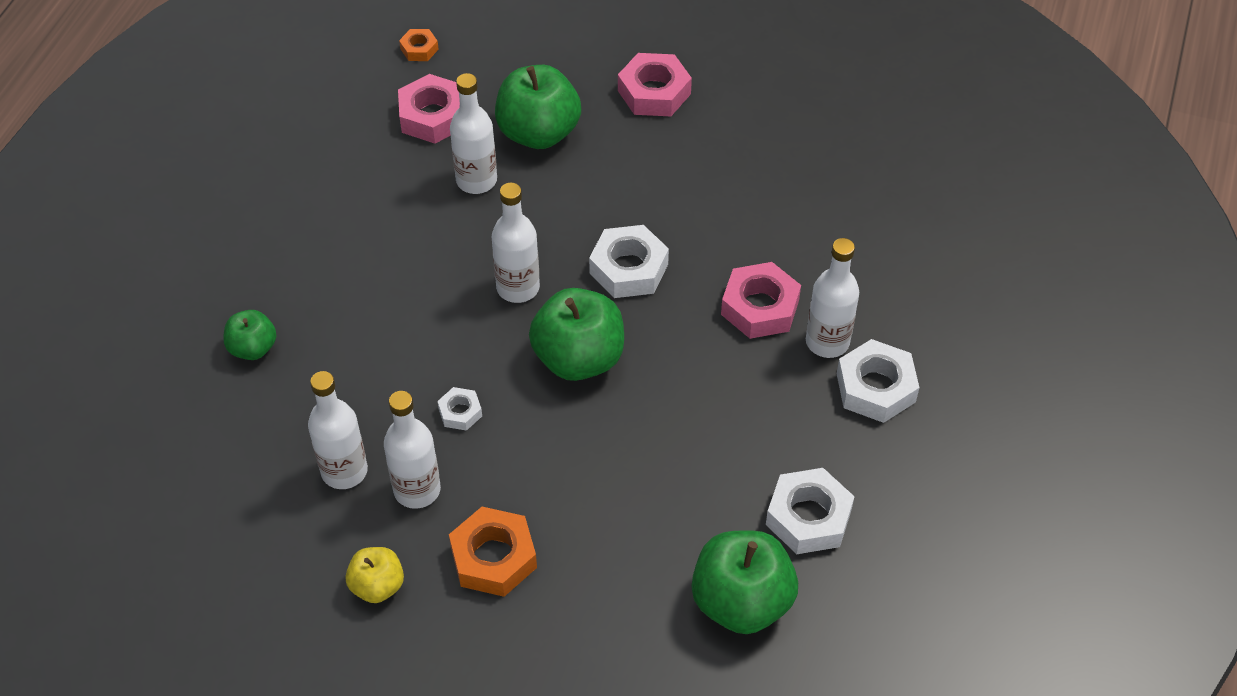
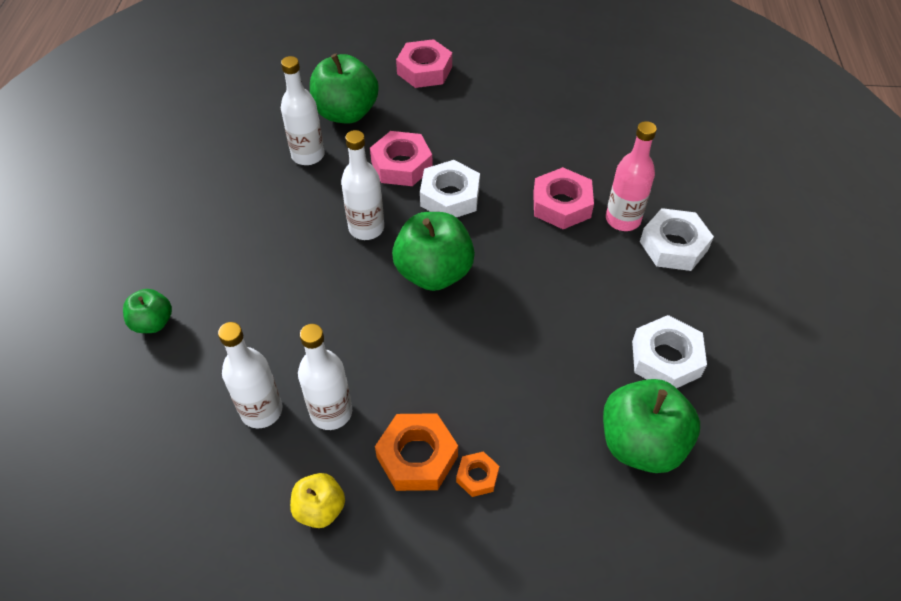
camera: 15 degrees left, 0 degrees up
pink nut [398,74,460,144] -> pink nut moved to [370,131,433,186]
orange nut [399,29,439,61] -> orange nut moved to [456,451,499,497]
white nut [437,387,482,431] -> none
white bottle [806,238,859,358] -> pink bottle [606,121,657,231]

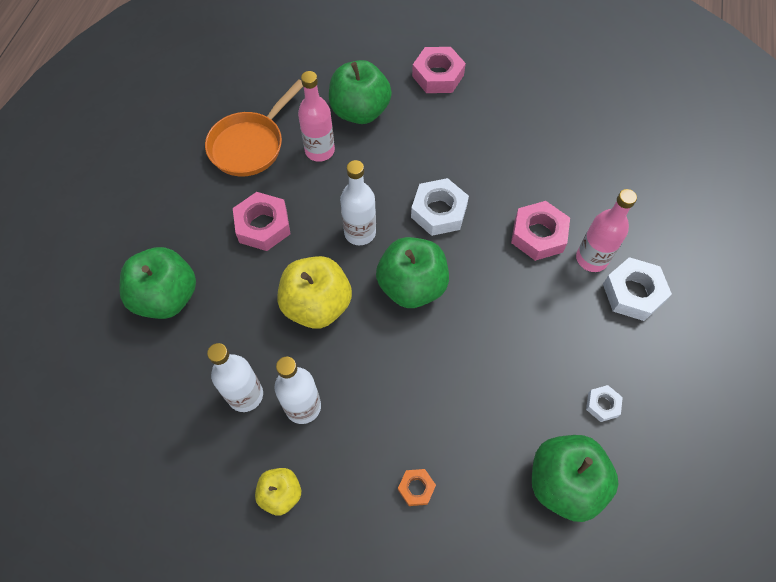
camera: 10 degrees right, 10 degrees up
green apple [123,289,172,333] -> green apple [120,247,196,319], size x1.81
white bottle [281,56,325,165] -> pink bottle [298,71,335,162]
pink nut [370,131,433,186] -> pink nut moved to [233,192,291,251]
orange nut [375,413,458,491] -> none
white nut [632,315,707,388] -> white nut [586,385,623,422], size x0.53
none -> orange pan [205,79,303,177]
none -> yellow apple [277,256,352,329]

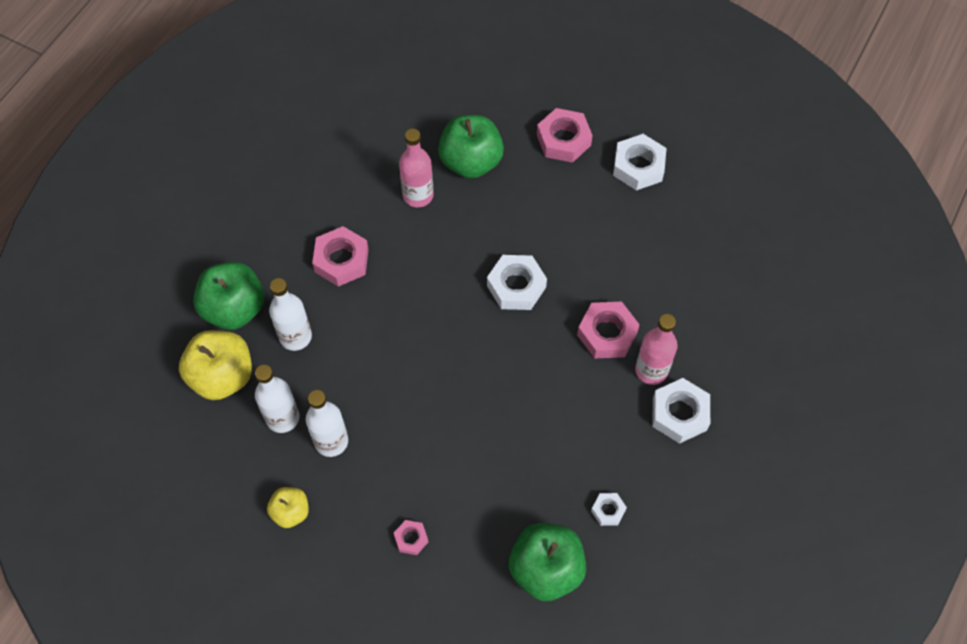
camera: 15 degrees right, 0 degrees up
orange pan [205,79,303,177] -> none
yellow apple [277,256,352,329] -> yellow apple moved to [179,330,252,400]
white bottle [340,160,376,245] -> white bottle moved to [269,278,312,351]
green apple [376,237,449,308] -> none
orange nut [398,469,436,506] -> pink nut [394,520,428,555]
none -> white nut [613,134,667,191]

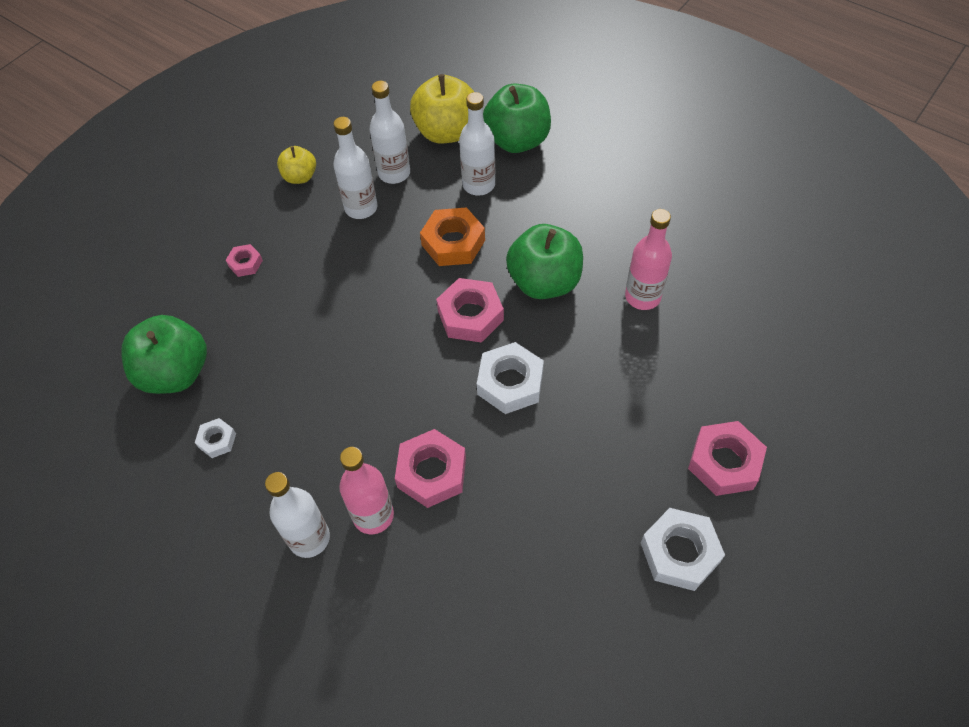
camera: 100 degrees right, 5 degrees down
pink nut [312,226,369,287] -> pink nut moved to [436,278,504,343]
green apple [438,115,504,179] -> green apple moved to [506,224,583,299]
white nut [652,378,710,444] -> white bottle [265,472,330,558]
none -> orange nut [420,207,485,266]

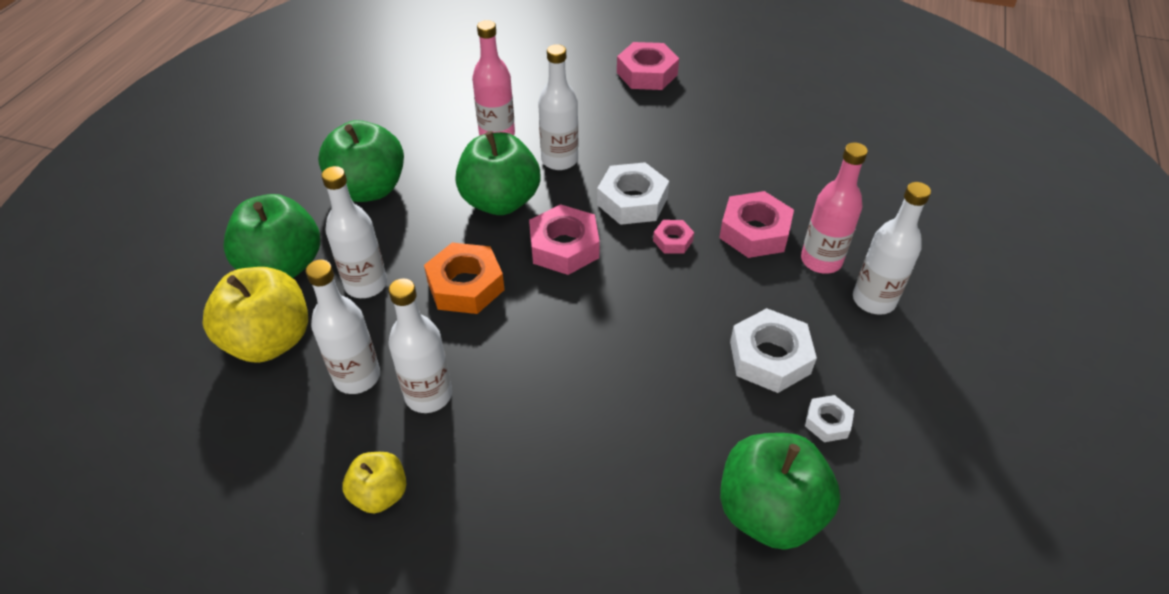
camera: 110 degrees left, 10 degrees down
pink nut [226,244,263,277] -> pink nut moved to [653,220,694,254]
white nut [641,508,725,591] -> white nut moved to [730,308,817,393]
none -> green apple [318,120,404,202]
none -> white bottle [538,44,578,170]

